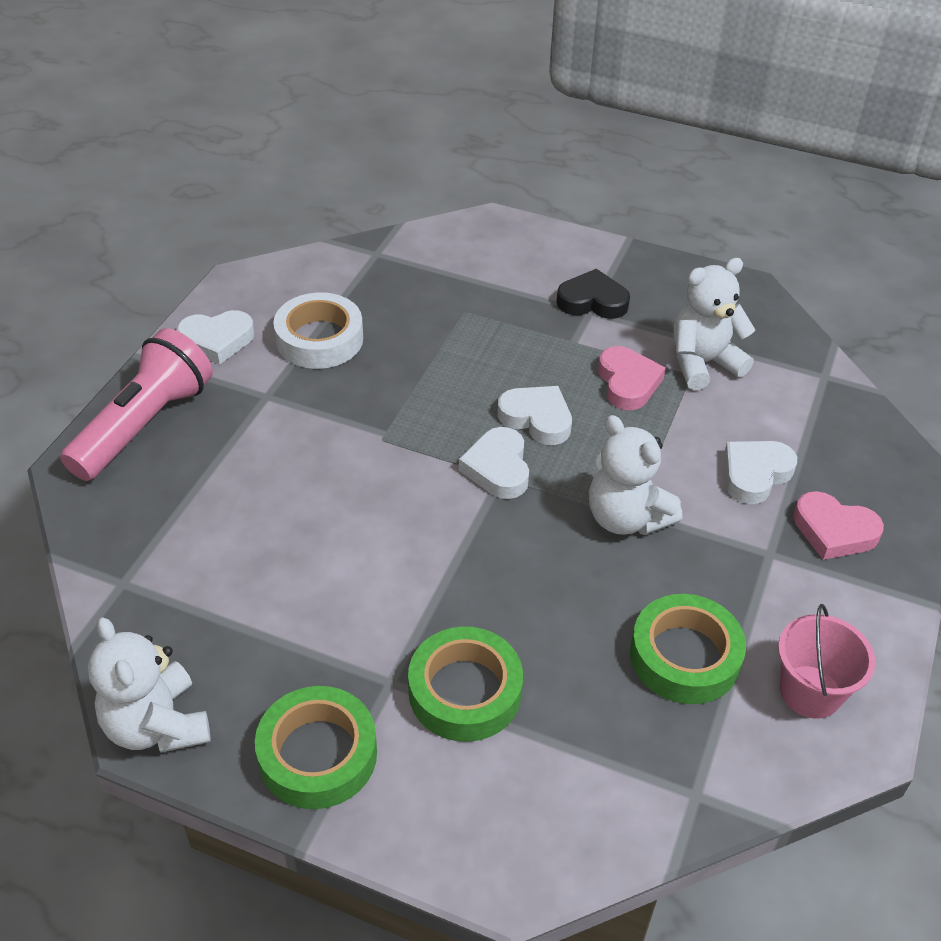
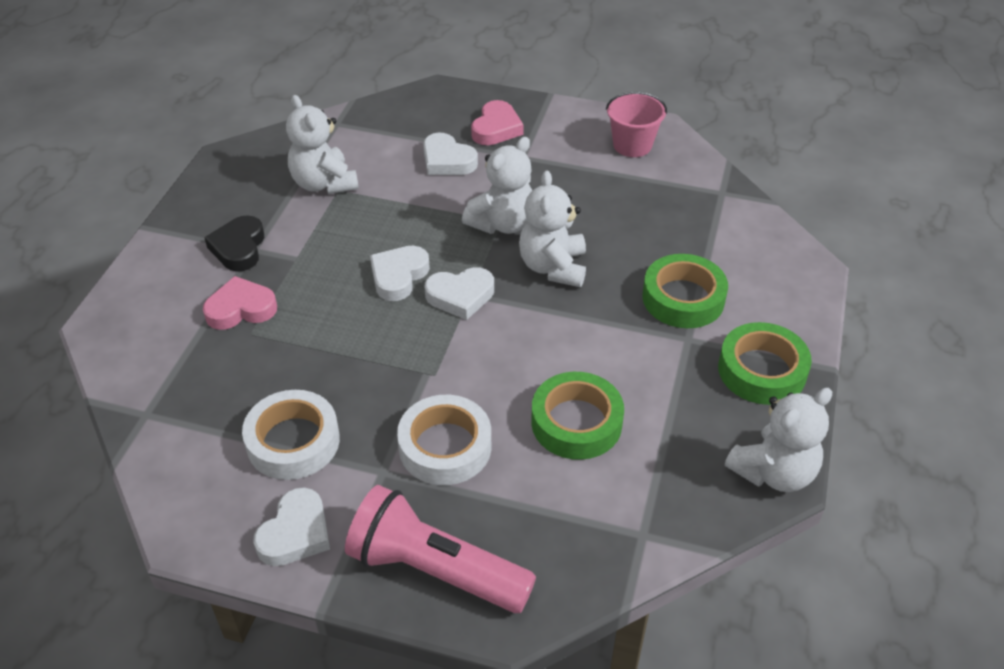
camera: 95 degrees left, 0 degrees up
white heart [177,310,255,365] -> white heart turned 45 degrees clockwise [254,487,330,566]
pink heart [598,346,666,410] -> pink heart moved to [203,276,277,330]
green tape [630,594,746,704] -> green tape moved to [531,372,624,460]
none -> white tape [397,395,491,485]
none -> white teddy bear [519,171,586,287]

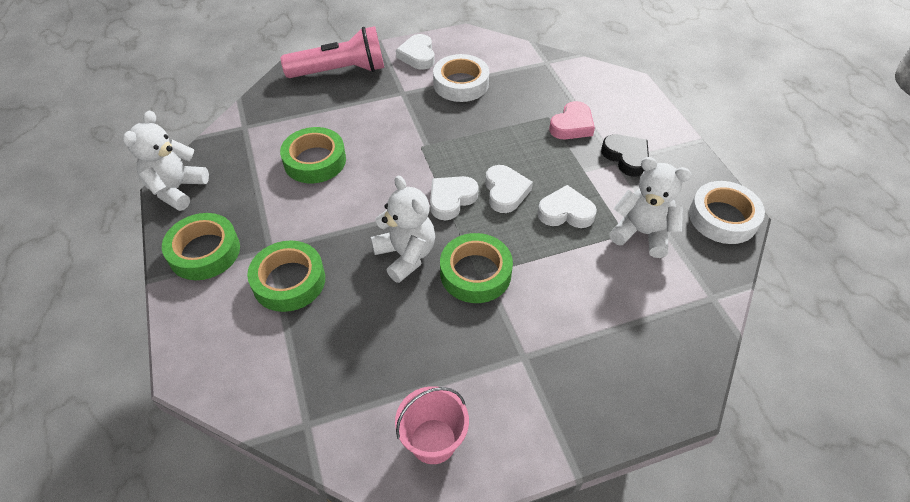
camera: 145 degrees right, 5 degrees up
white tape [397,395,491,485] -> white tape moved to [689,181,765,244]
white heart [423,133,478,175] -> white heart moved to [537,185,597,228]
white teddy bear [462,137,532,234] -> green tape [440,233,513,303]
pink heart [471,100,524,145] -> none

